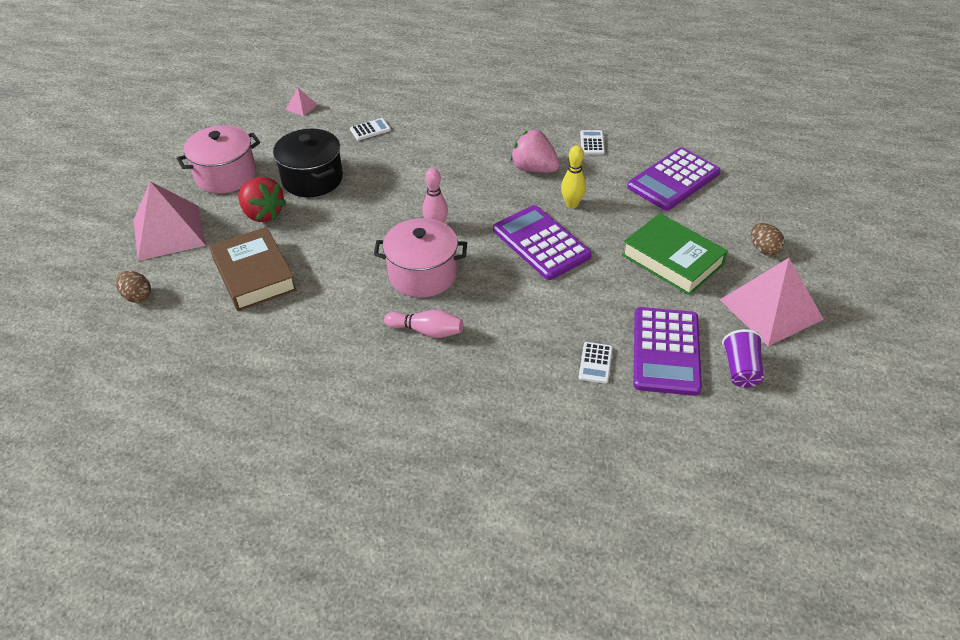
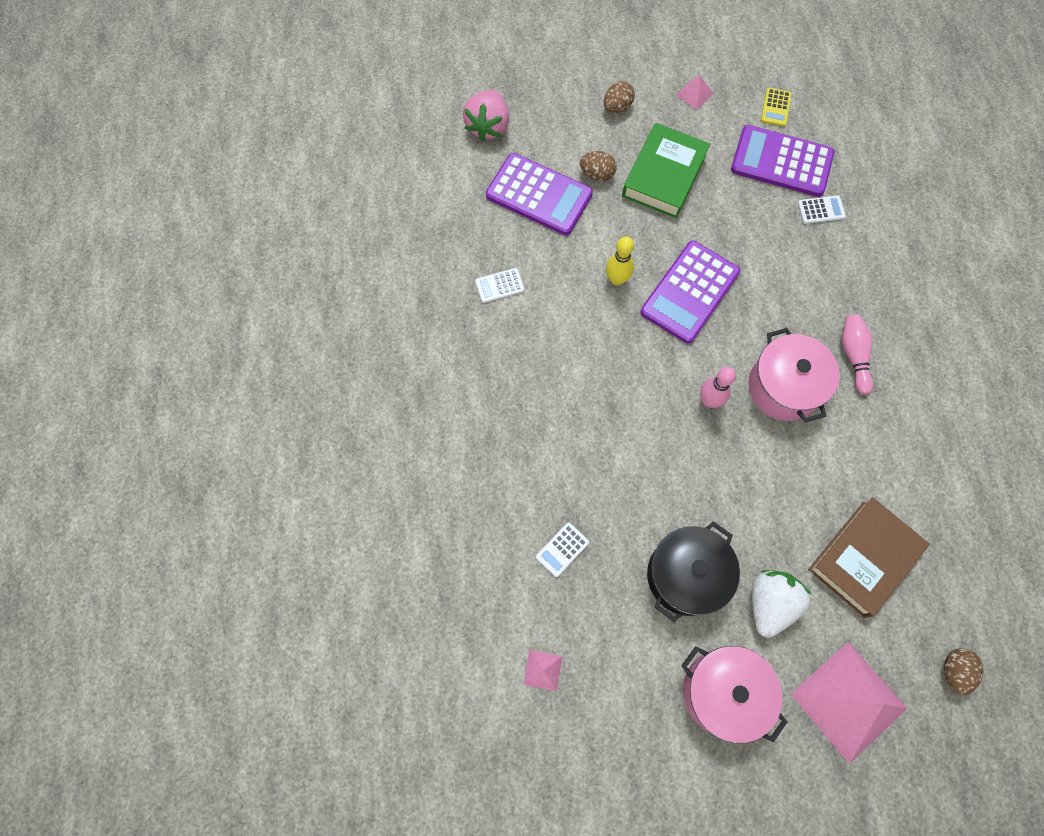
camera: 110 degrees left, 25 degrees up
red strawberry [238,177,286,222] -> white strawberry [752,570,812,638]
white calculator [350,118,391,140] -> white calculator turned 90 degrees counterclockwise [536,522,589,577]
pink strawberry [510,129,560,173] -> pink strawberry moved to [463,90,509,141]
purple calculator [634,307,702,396] -> purple calculator turned 150 degrees counterclockwise [731,125,835,197]
pink pyramid [720,258,824,346] -> pink pyramid [676,76,713,110], size x0.42
purple cup [722,329,764,388] -> yellow calculator [761,88,791,126]
none -> brown egg [580,151,617,181]

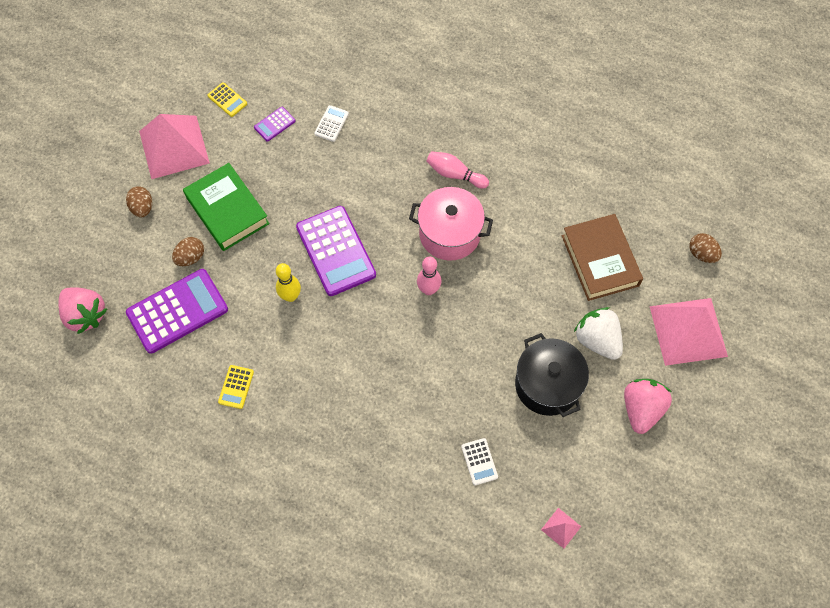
camera: 60 degrees left, 5 degrees down
white calculator [475,268,524,303] -> yellow calculator [218,365,254,409]
pink pyramid [676,76,713,110] -> pink pyramid [139,114,210,179], size x2.40
pink pot [681,646,787,743] -> pink strawberry [624,379,672,434]
purple calculator [731,125,835,197] -> purple calculator [254,107,296,142], size x0.45

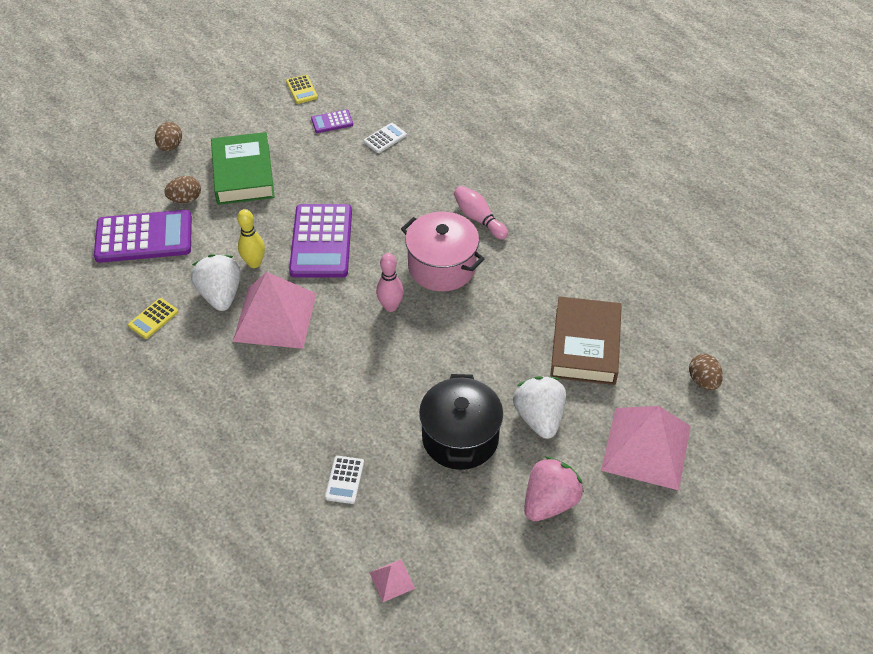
camera: 25 degrees right, 15 degrees down
pink strawberry [58,287,107,334] -> none
pink pyramid [139,114,210,179] -> pink pyramid moved to [233,272,317,349]
none -> white strawberry [191,254,241,311]

